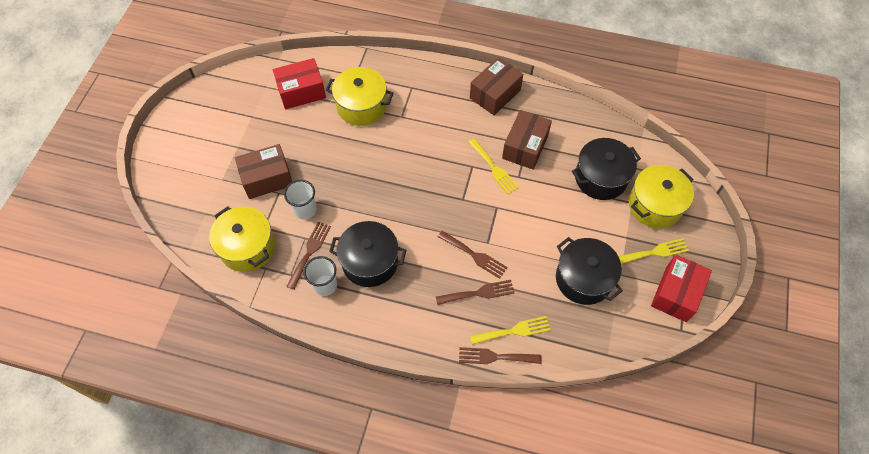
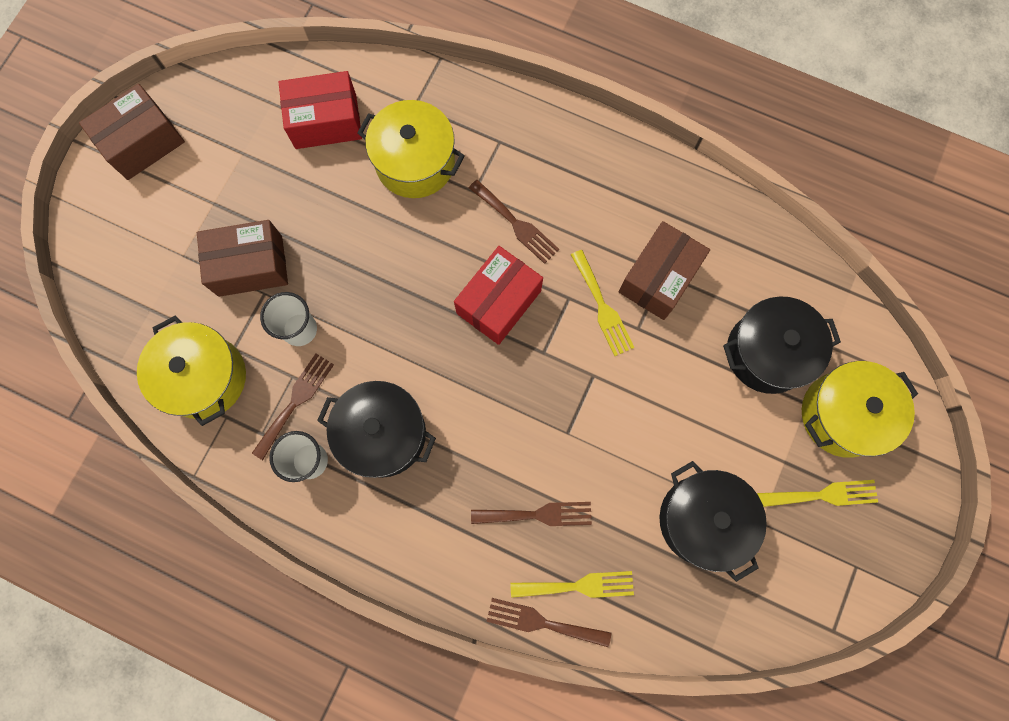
camera: 10 degrees right, 15 degrees up
brown fork [438,231,508,279] -> brown fork moved to [469,180,559,264]
brown box [470,57,523,115] -> brown box moved to [79,84,185,180]
red box [651,255,712,322] -> red box moved to [454,246,543,345]

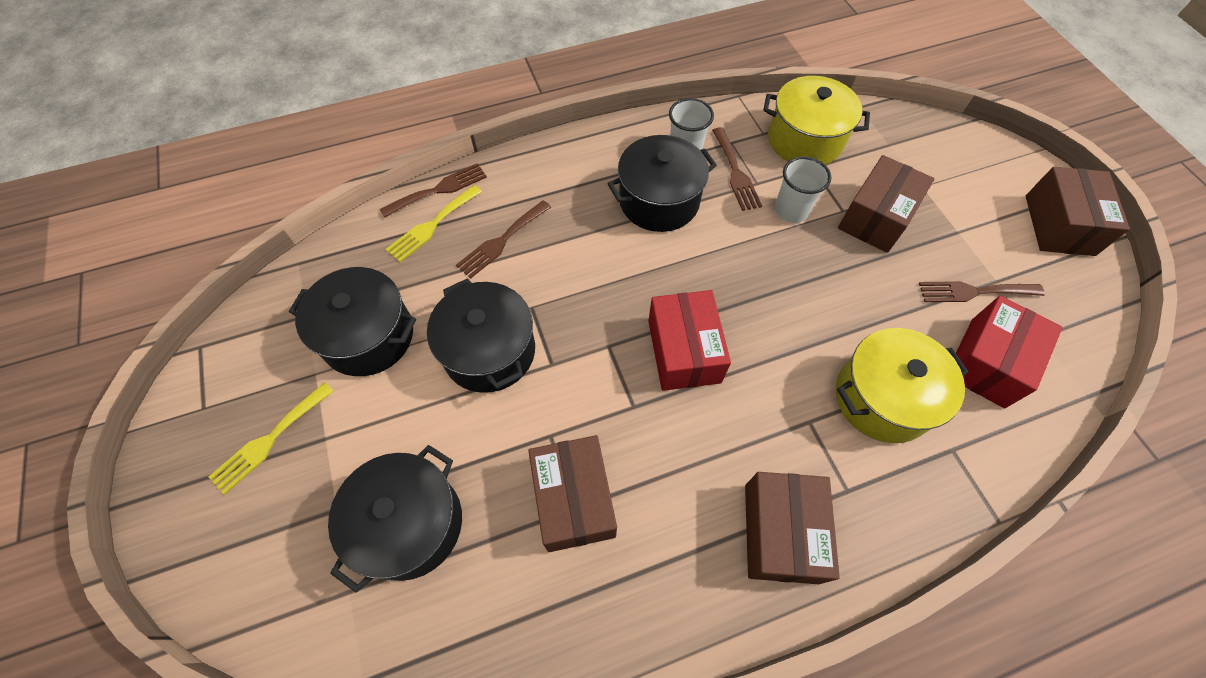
camera: 135 degrees right, 15 degrees down
brown fork [469,180,559,264] -> brown fork moved to [919,281,1045,302]
yellow fork [571,250,635,356] -> none
yellow pot [802,361,918,458] -> none
none -> black pot [427,278,535,393]
none -> brown box [745,472,840,584]

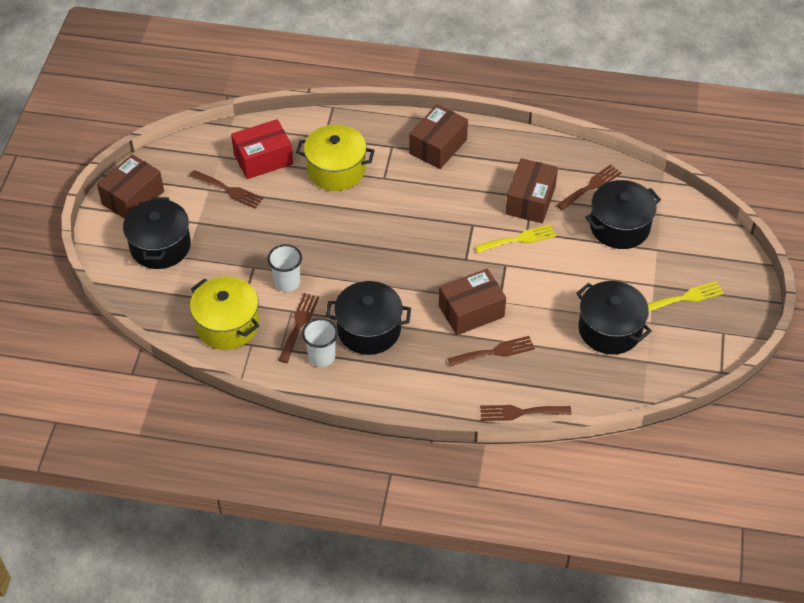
camera: 150 degrees left, 10 degrees down
yellow fork [386,185,482,262] -> yellow fork moved to [475,224,556,253]
black pot [427,278,535,393] -> black pot moved to [123,197,191,269]
red box [648,290,731,391] -> none
brown box [838,155,935,253] -> brown box moved to [439,269,506,335]
none -> brown fork [556,164,621,211]

